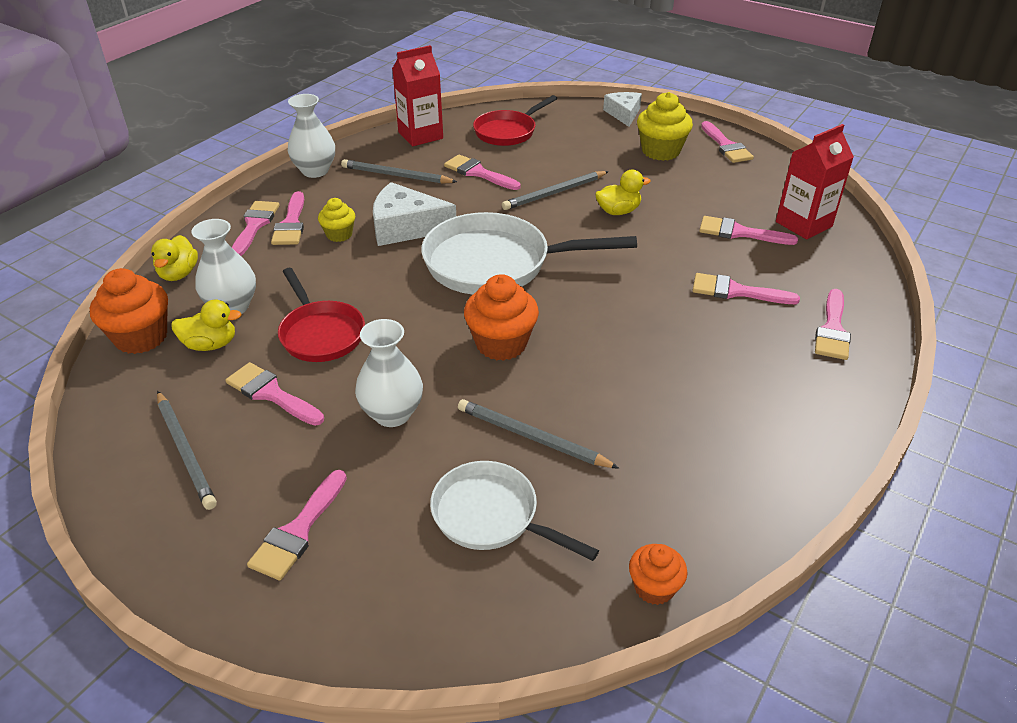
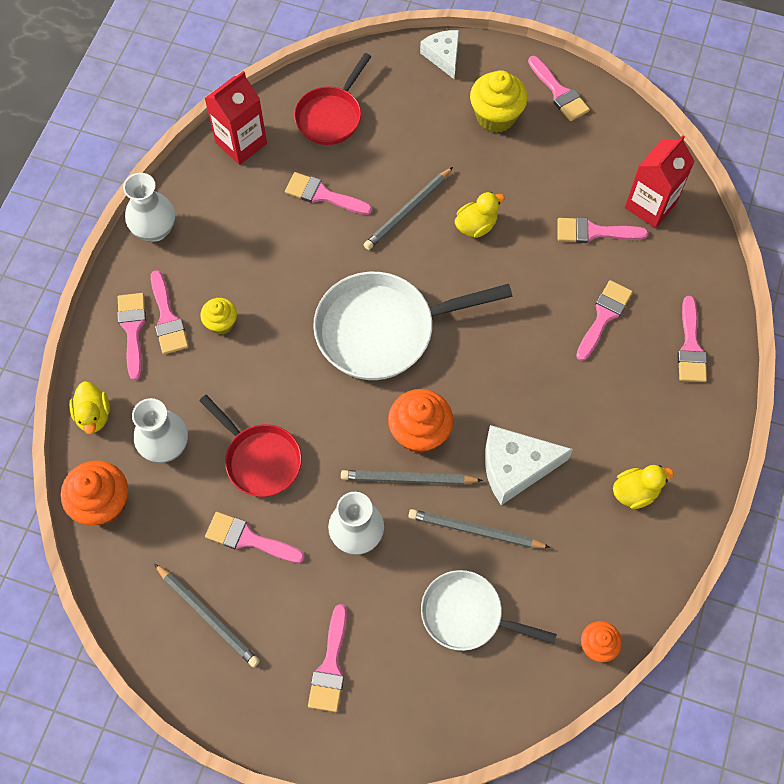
camera: 15 degrees left, 25 degrees up
yellow duck [171,300,242,351] -> yellow duck moved to [613,465,674,509]
grey pencil [341,159,457,184] -> grey pencil moved to [341,470,483,485]
white cheese [373,182,456,246] -> white cheese moved to [485,425,573,505]
pink brush [693,273,800,304] -> pink brush turned 120 degrees clockwise [576,280,633,361]

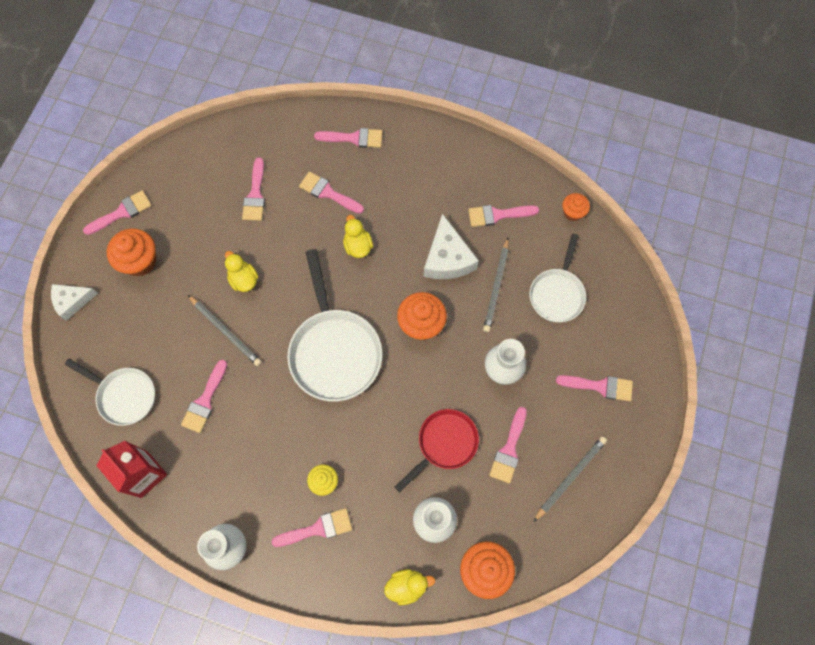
camera: 90 degrees left, 5 degrees up
pink brush [117,293,146,380] -> pink brush moved to [468,205,539,227]
red pan [294,53,371,145] -> white pan [65,358,155,426]
grey pencil [341,470,483,485] -> none
yellow cupcake [470,70,528,133] -> orange cupcake [107,228,156,277]
yellow duck [613,465,674,509] -> yellow duck moved to [343,215,373,258]
red carton [625,135,695,228] -> none

